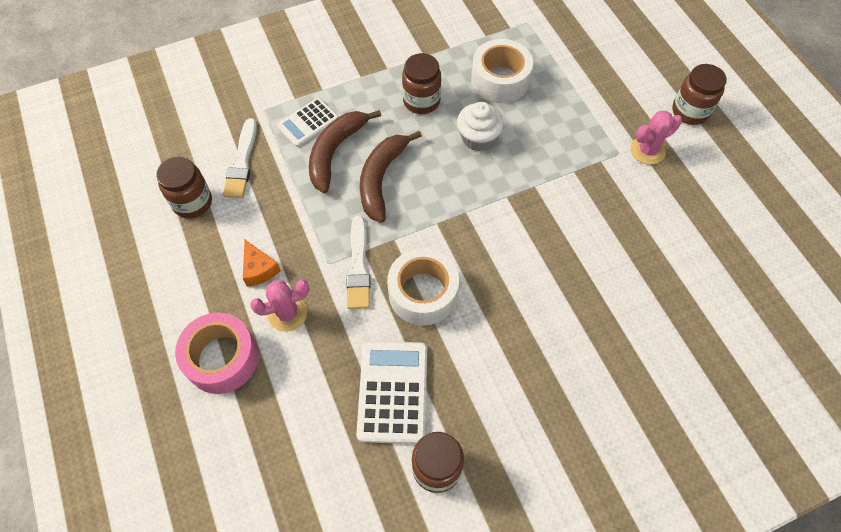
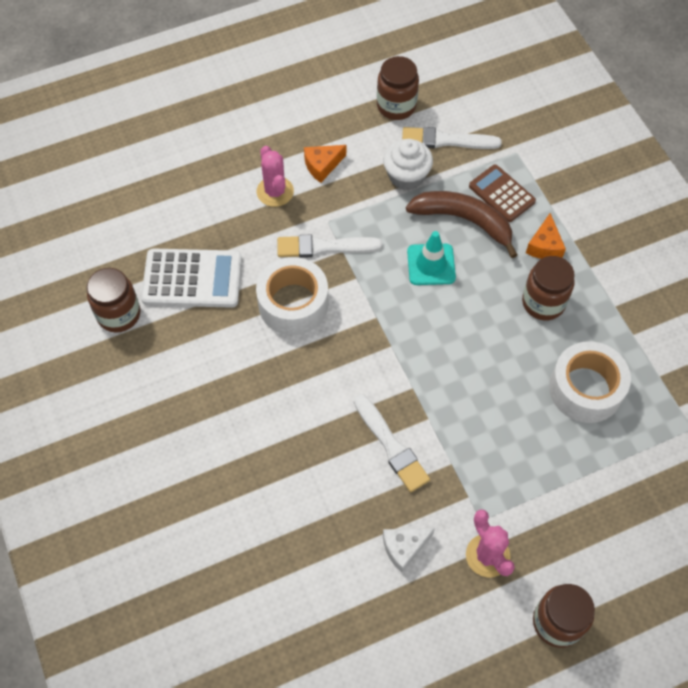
camera: 90 degrees right, 0 degrees up
pink tape [175,312,259,394] -> none
white calculator [277,98,339,147] -> brown calculator [469,165,536,222]
brown banana [360,131,422,223] -> turquoise traffic cone [407,231,456,285]
white cupcake [457,102,504,151] -> white cupcake moved to [383,139,433,191]
none -> white brush [354,394,430,492]
none -> white cheese [383,528,435,573]
none -> orange cheese [526,213,566,259]

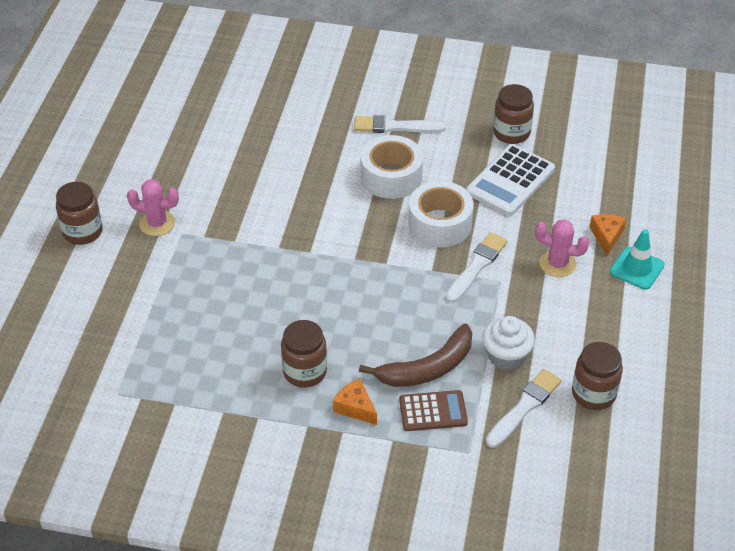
camera: 125 degrees right, 15 degrees down
orange cheese [304,145,346,183] -> orange cheese moved to [589,214,626,256]
white brush [354,394,430,492] -> white brush moved to [354,115,446,133]
white cheese [383,528,435,573] -> none
turquoise traffic cone [407,231,456,285] -> turquoise traffic cone moved to [610,229,665,290]
white tape [549,341,631,423] -> white tape moved to [361,135,423,199]

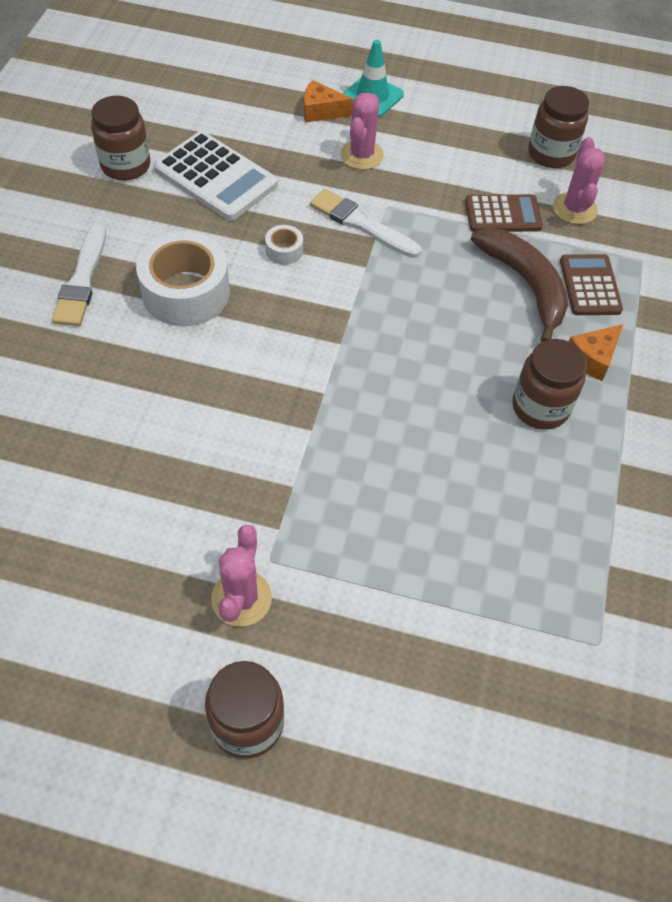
camera: 90 degrees left, 10 degrees up
white tape [408,181,474,247] -> white tape [265,225,303,265], size x0.45
white cupcake [482,316,535,371] -> brown calculator [465,194,543,232]
white brush [486,369,561,448] -> pink cactus [553,137,606,224]

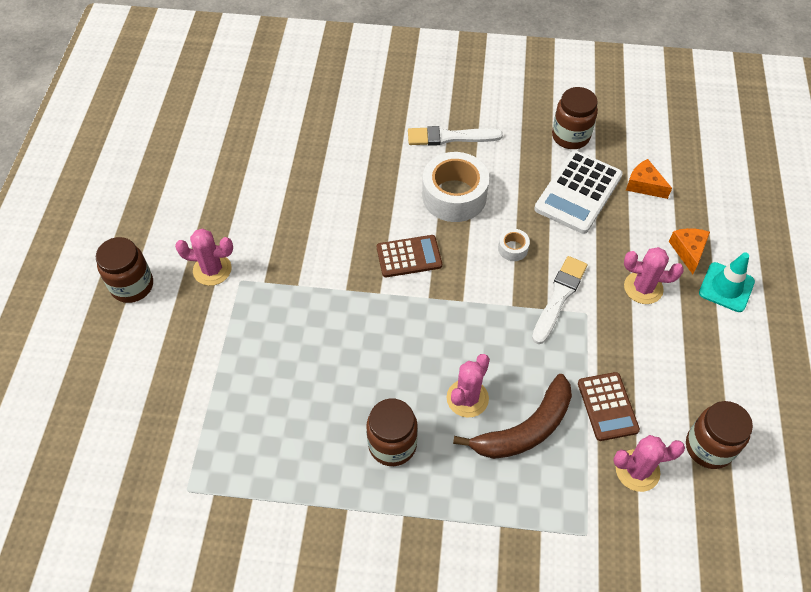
camera: 85 degrees right, 0 degrees up
brown calculator [560,254,623,315] -> brown calculator moved to [377,235,442,277]
orange cheese [569,324,623,381] -> orange cheese moved to [626,159,672,199]
none -> pink cactus [447,354,490,418]

